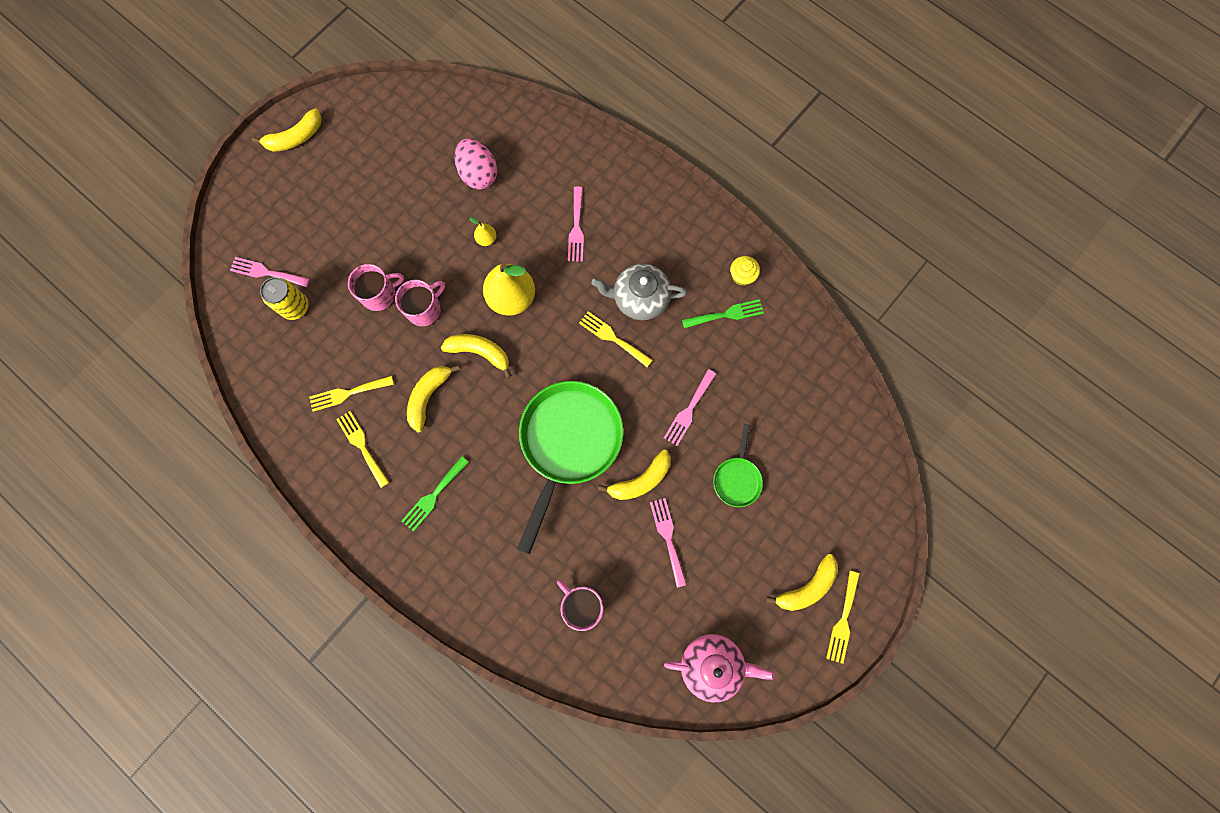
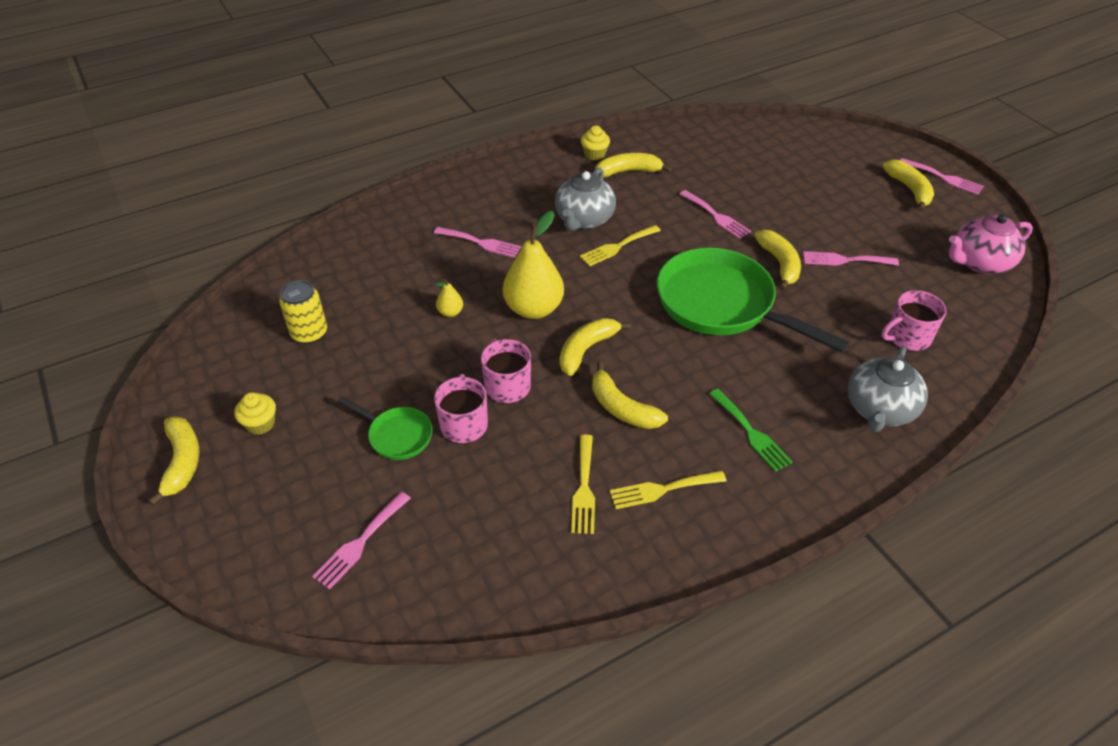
camera: 70 degrees left, 30 degrees down
yellow can [260,277,309,320] -> yellow can moved to [279,280,327,344]
pink egg [455,139,497,190] -> none
pink teapot [664,634,775,703] -> pink teapot turned 135 degrees counterclockwise [949,214,1033,274]
green fork [682,299,764,328] -> yellow banana [595,153,672,178]
green pan [713,424,763,507] -> green pan moved to [338,396,433,460]
yellow fork [826,571,860,664] -> pink fork [901,158,984,195]
none -> yellow cupcake [234,392,276,435]
none -> grey teapot [848,347,928,432]

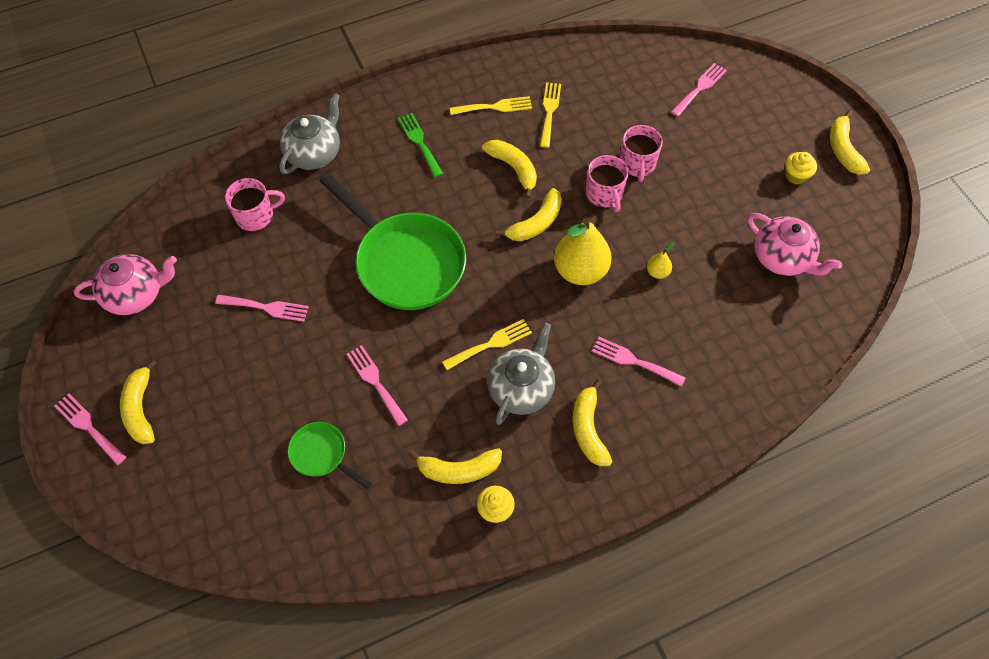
camera: 175 degrees left, 15 degrees up
yellow can [279,280,327,344] -> pink teapot [748,213,842,276]
green pan [338,396,433,460] -> green pan moved to [288,422,372,489]
yellow banana [754,230,801,290] -> yellow banana moved to [573,379,612,466]

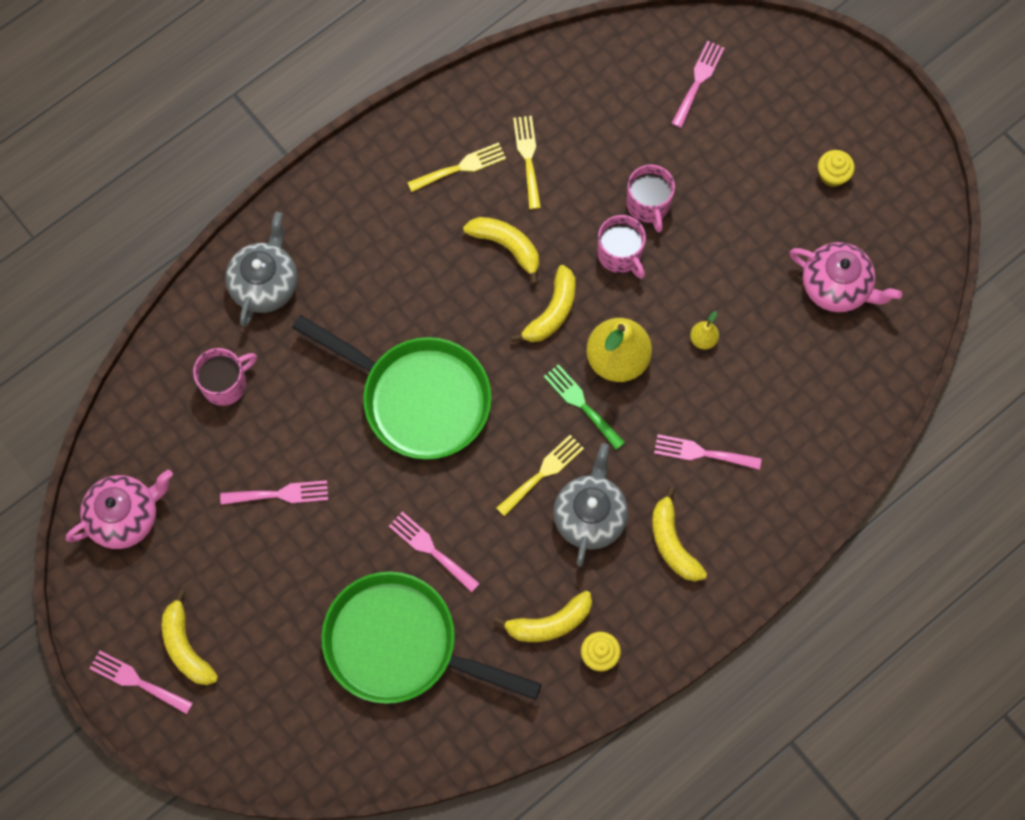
camera: 15 degrees left, 10 degrees up
green pan [288,422,372,489] -> green pan [321,572,541,704], size x2.12
green fork [398,113,443,177] -> green fork moved to [544,364,625,450]
yellow banana [830,110,870,175] -> none

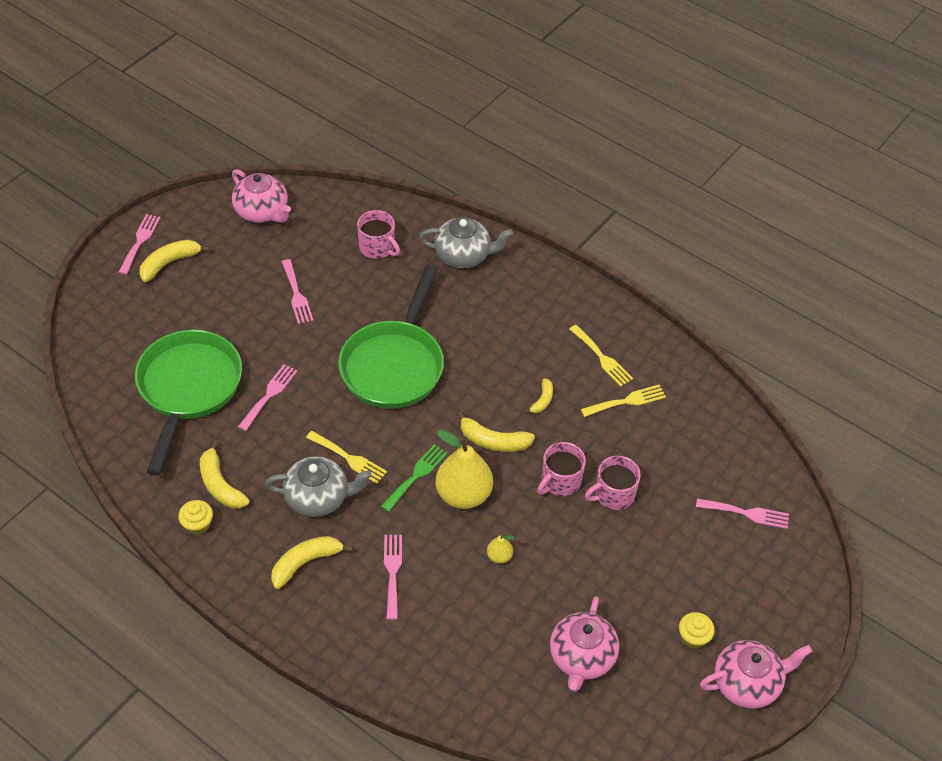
camera: 75 degrees right, 20 degrees down
yellow banana [463,217,539,285] -> yellow banana [524,378,553,414], size x0.59
none -> pink teapot [700,640,812,709]

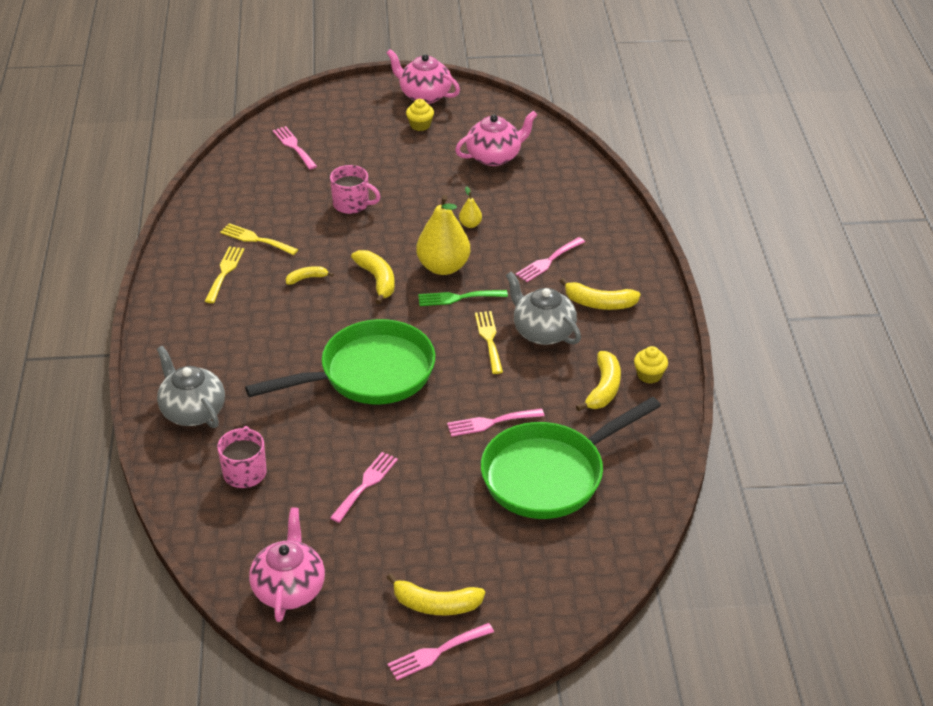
camera: 130 degrees left, 10 degrees down
pink mug [537,442,586,496] -> none

